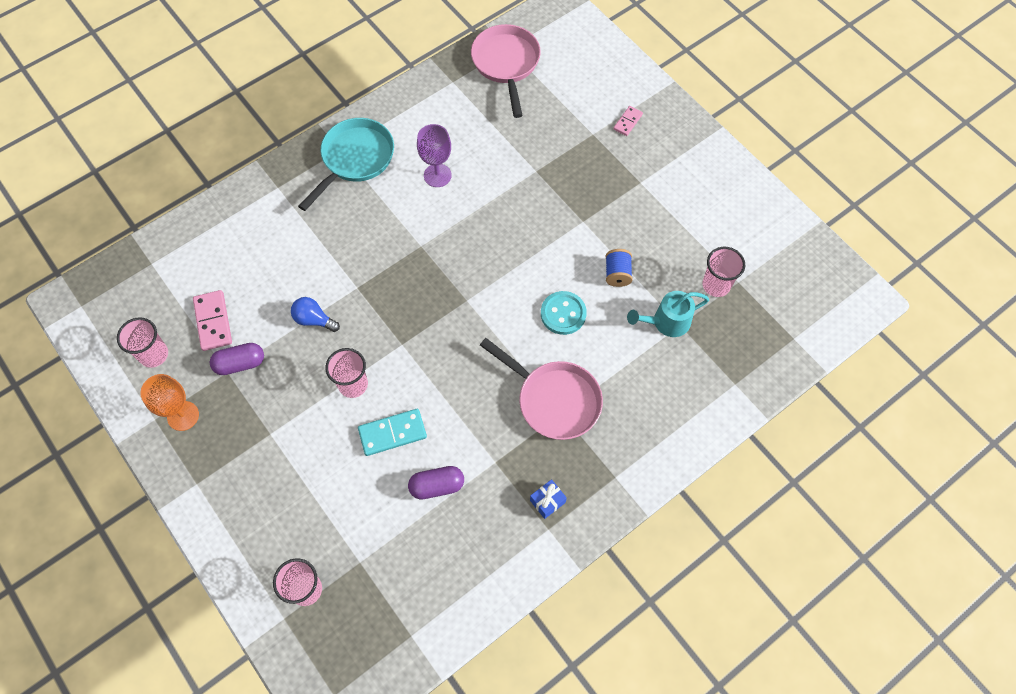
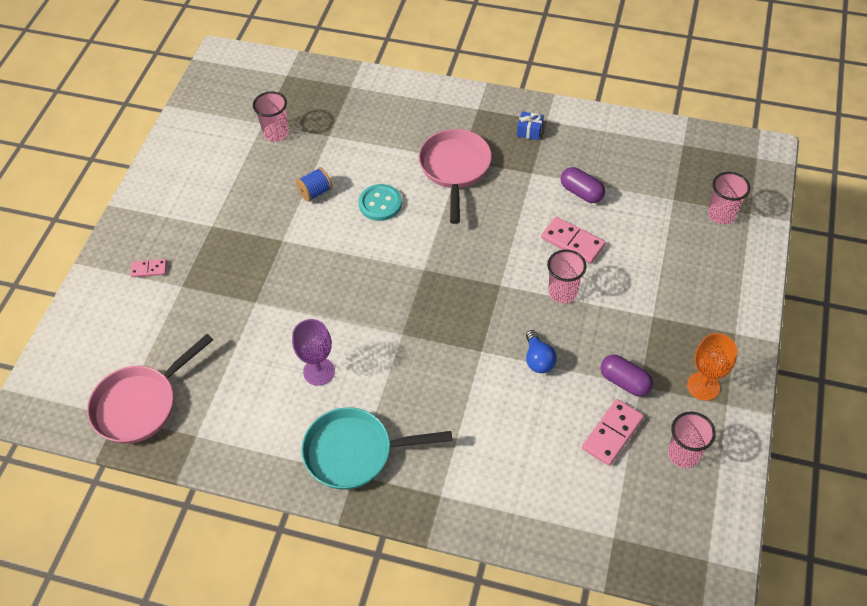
camera: 125 degrees left, 10 degrees down
turquoise domino [358,409,427,456] -> pink domino [541,217,606,264]
turquoise watering can [627,291,709,337] -> none

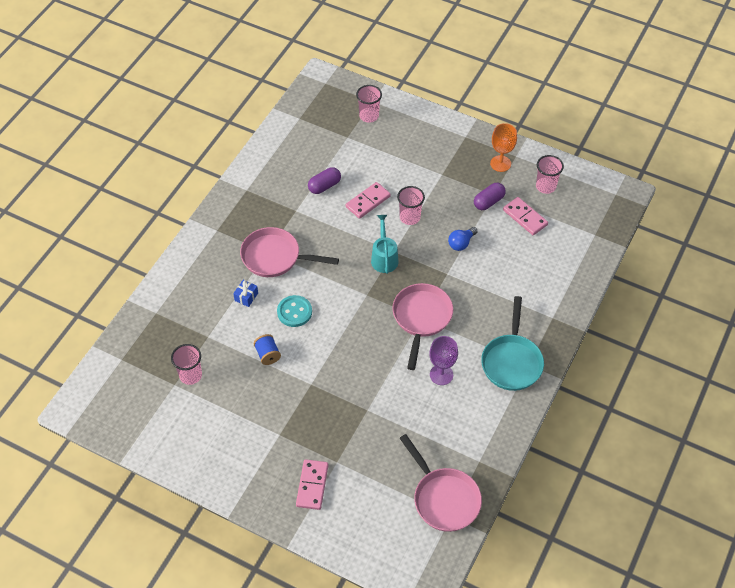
camera: 80 degrees left, 0 degrees up
pink domino [130,259,167,277] -> pink domino [296,459,328,510], size x1.68
blue gift [517,111,544,140] -> blue gift moved to [233,280,258,307]
blue light bulb [526,330,557,373] -> blue light bulb turned 135 degrees clockwise [448,227,478,251]
none -> turquoise watering can [371,215,398,274]
none -> pink pan [392,283,453,370]

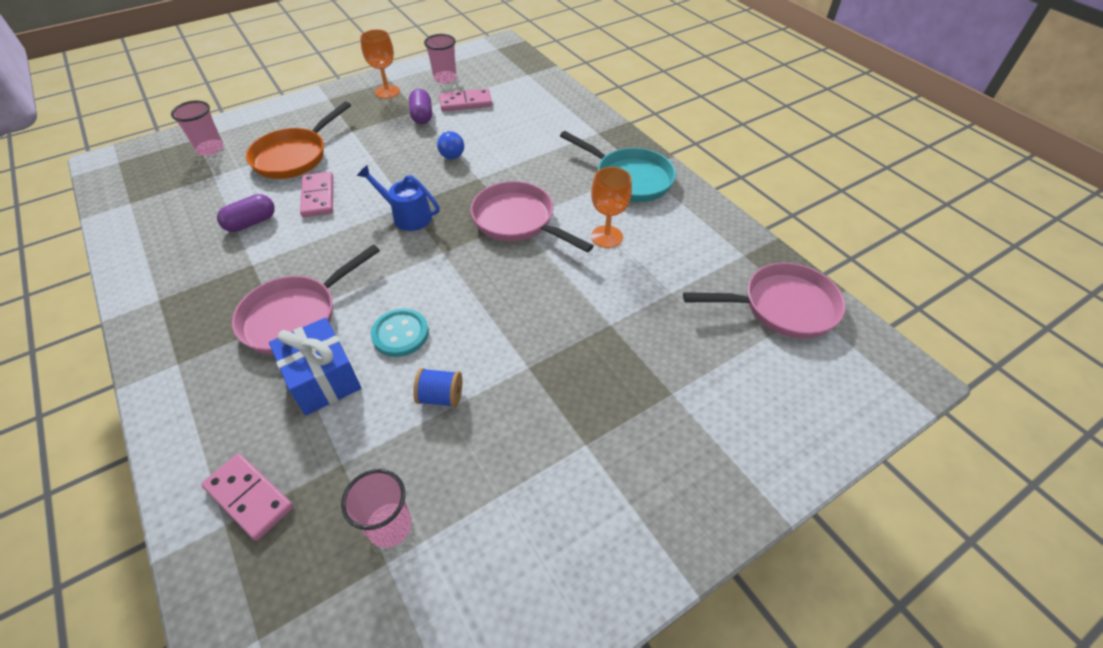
camera: 60 degrees left, 5 degrees down
blue gift [233,280,258,307] -> blue gift [269,318,361,415], size x2.00
pink domino [296,459,328,510] -> pink domino moved to [201,453,294,541]
purple capsule [308,167,341,194] -> purple capsule turned 60 degrees clockwise [217,194,275,232]
turquoise watering can [371,215,398,274] -> blue watering can [357,165,440,231]
pink cup [397,186,425,225] -> none
purple goblet [429,336,458,385] -> orange goblet [591,167,632,248]
none -> orange pan [246,101,351,179]

